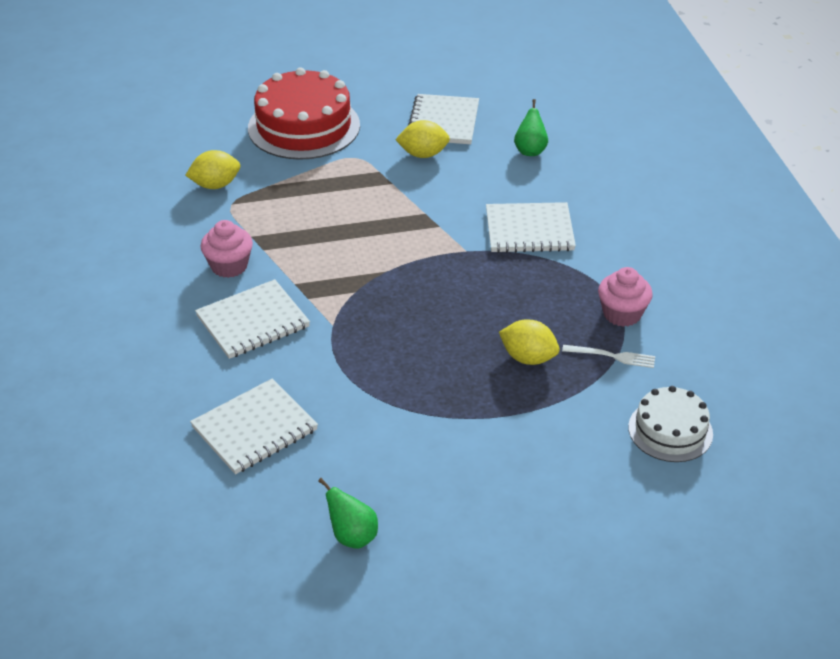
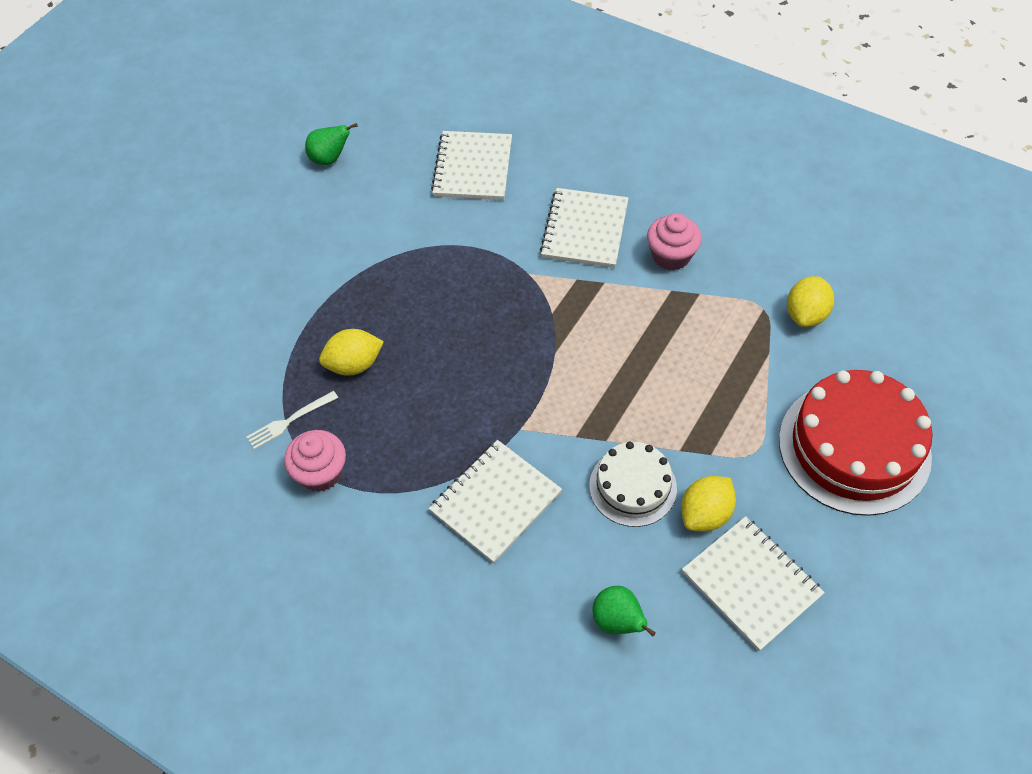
camera: 135 degrees right, 15 degrees up
white cake [628,386,713,462] -> white cake moved to [589,442,677,527]

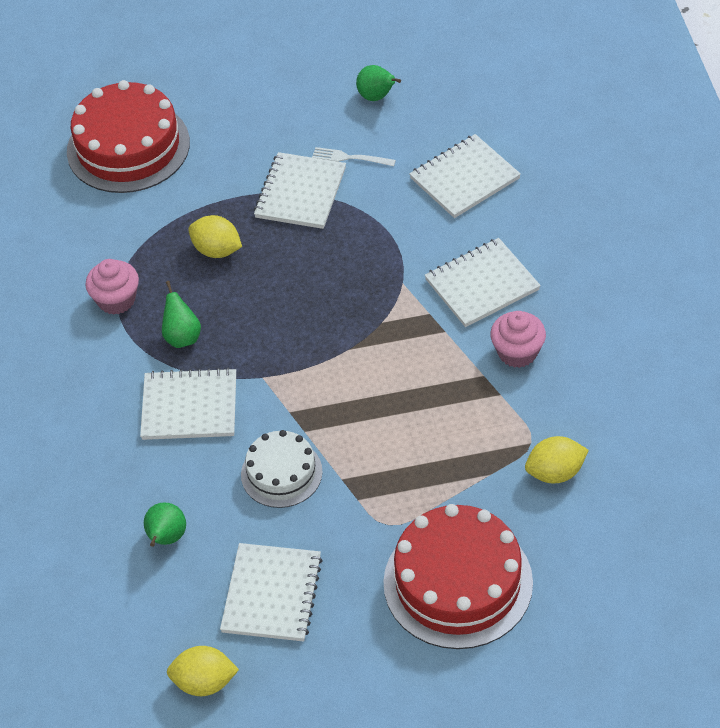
camera: 50 degrees right, 5 degrees down
white fork [247,391,338,450] -> white fork moved to [312,147,396,166]
yellow lemon [681,476,736,532] -> yellow lemon moved to [167,646,239,696]
none -> red cake [67,80,190,193]
none -> green pear [162,281,201,348]
none -> white notebook [254,152,346,229]

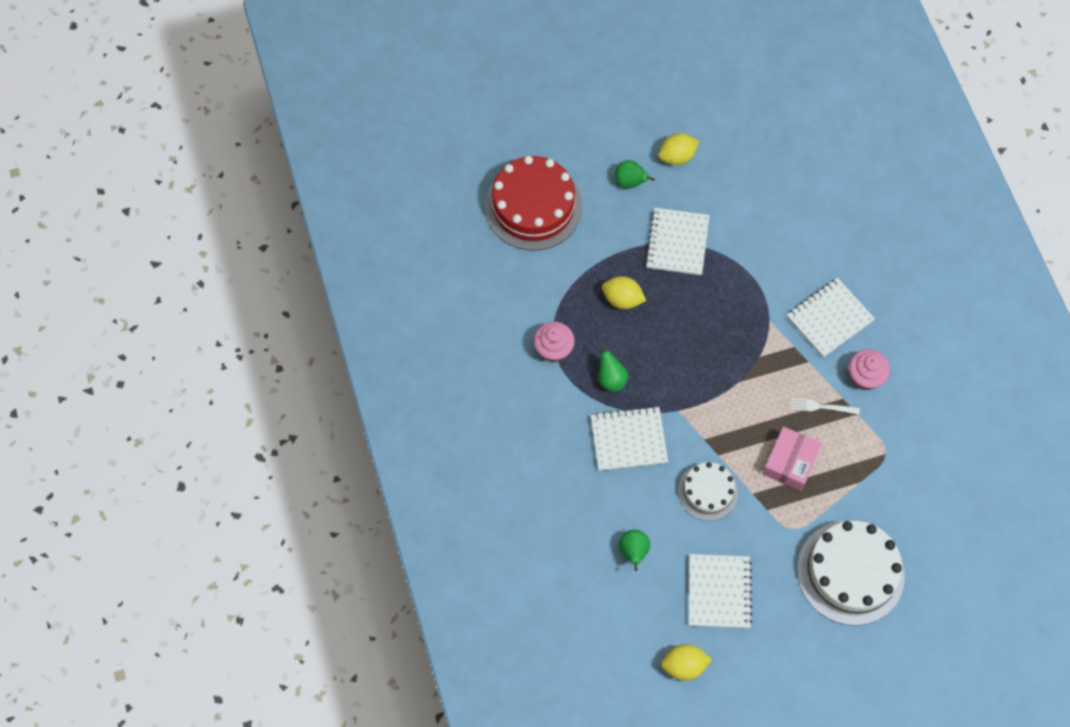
camera: 10 degrees left, 15 degrees up
white fork [312,147,396,166] -> white fork moved to [790,398,860,414]
green pear [356,65,401,101] -> green pear moved to [615,160,655,189]
red cake [383,504,533,649] -> white cake [797,520,905,626]
white notebook [409,134,521,218] -> none
yellow lemon [525,436,589,483] -> yellow lemon moved to [658,133,699,165]
none -> pink box [762,427,822,491]

